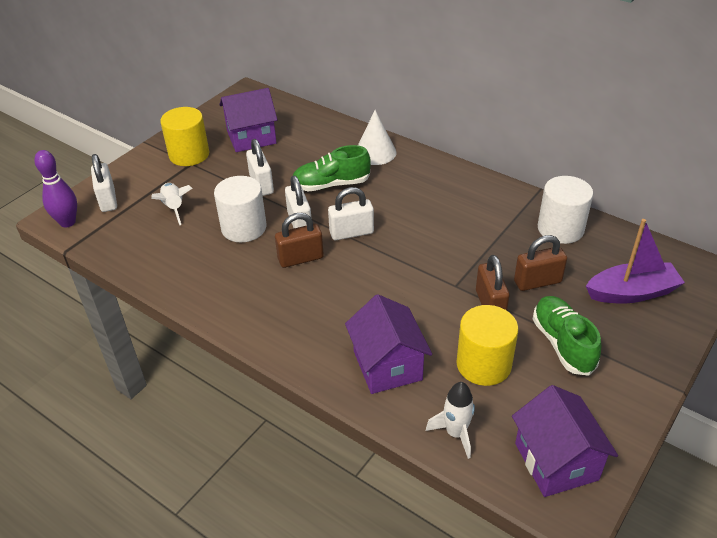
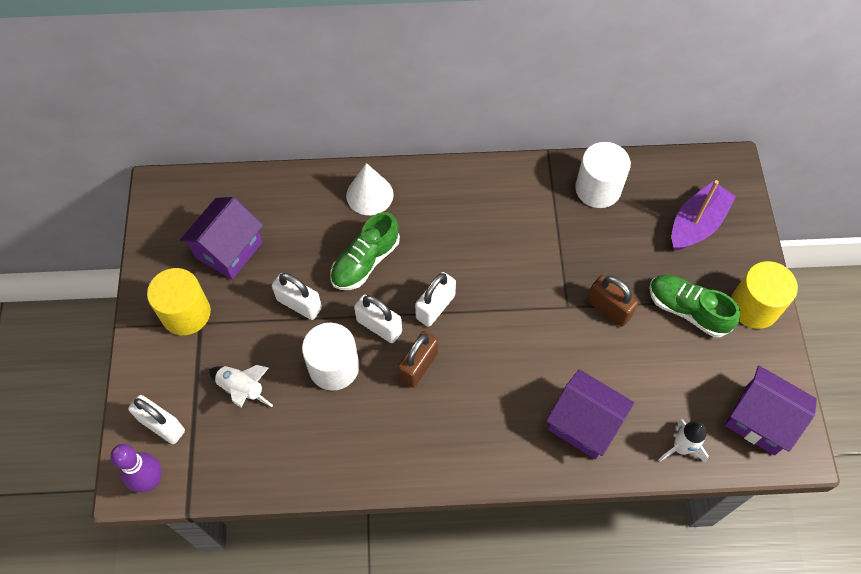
camera: 40 degrees left, 20 degrees up
yellow cylinder [456,305,518,386] -> yellow cylinder moved to [731,261,798,329]
brown padlock [514,235,567,291] -> none

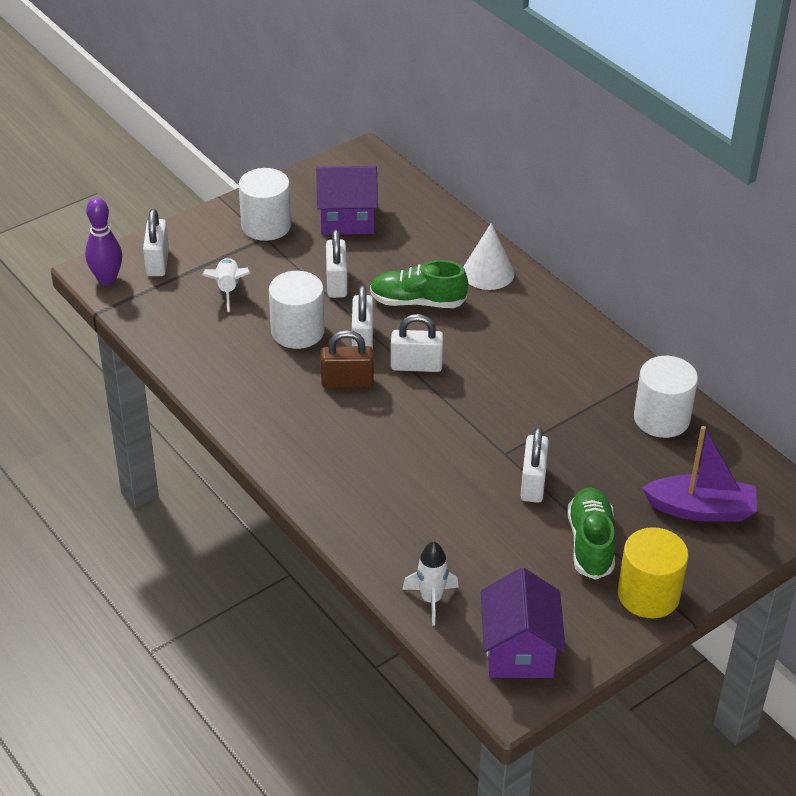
camera: 55 degrees right, 20 degrees down
yellow cylinder [147,268,211,335] -> white cylinder [238,168,291,241]
purple house [546,369,634,459] -> none
brown padlock [587,275,638,327] -> white padlock [520,427,549,503]

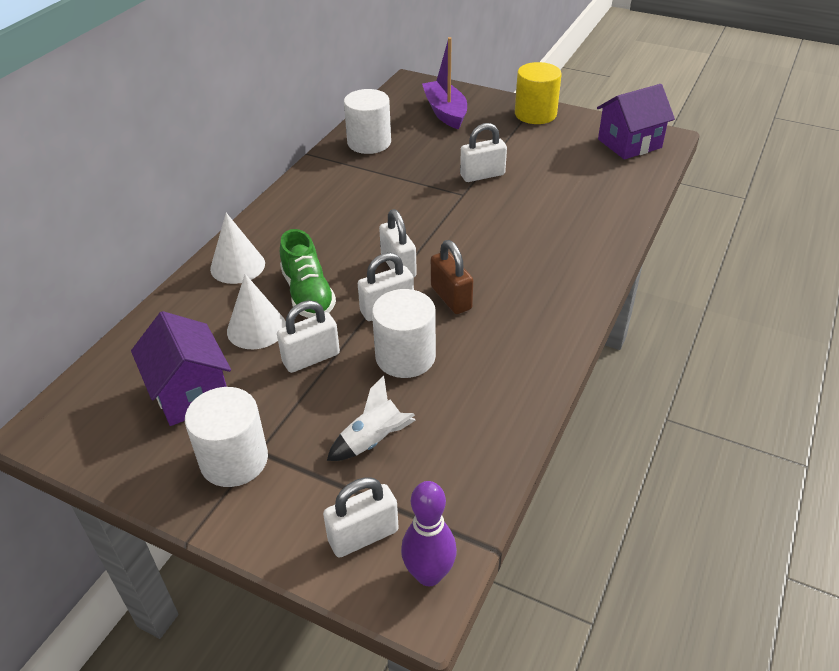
camera: 115 degrees left, 0 degrees up
white rocket [402,541,459,626] -> none
green shoe [568,487,616,580] -> none
none -> white cone [227,274,286,349]

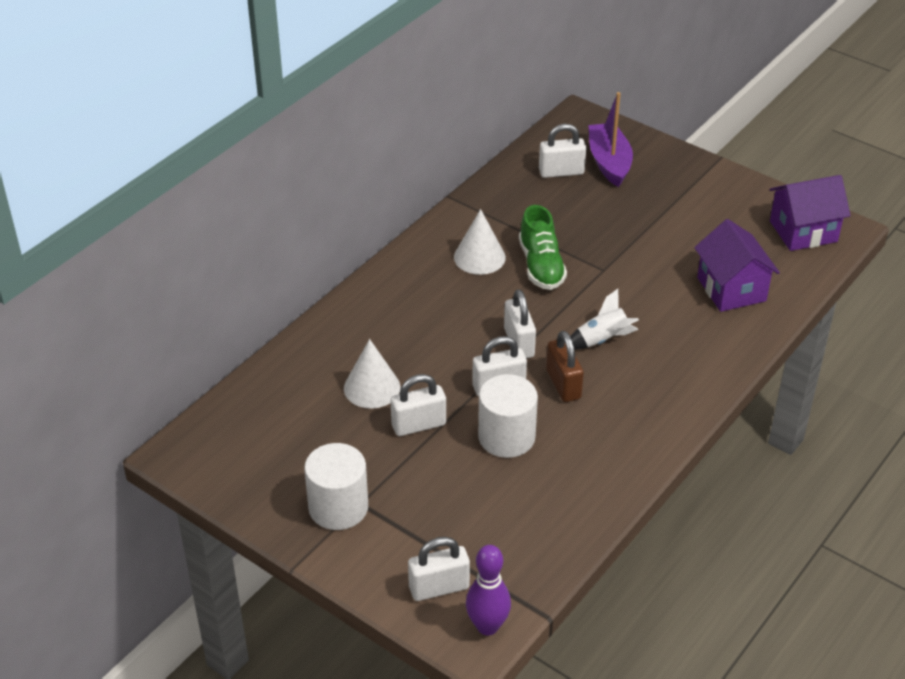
camera: 10 degrees right, 0 degrees up
purple house [131,311,231,426] -> purple house moved to [694,219,780,312]
white cone [210,213,265,284] -> white cone moved to [454,209,506,275]
green shoe [280,229,336,318] -> green shoe moved to [519,205,567,290]
white rocket [327,376,416,461] -> white rocket moved to [570,289,639,350]
white cylinder [344,89,391,154] -> none
white padlock [460,123,507,182] -> white padlock moved to [539,124,586,178]
yellow cylinder [515,62,562,124] -> none

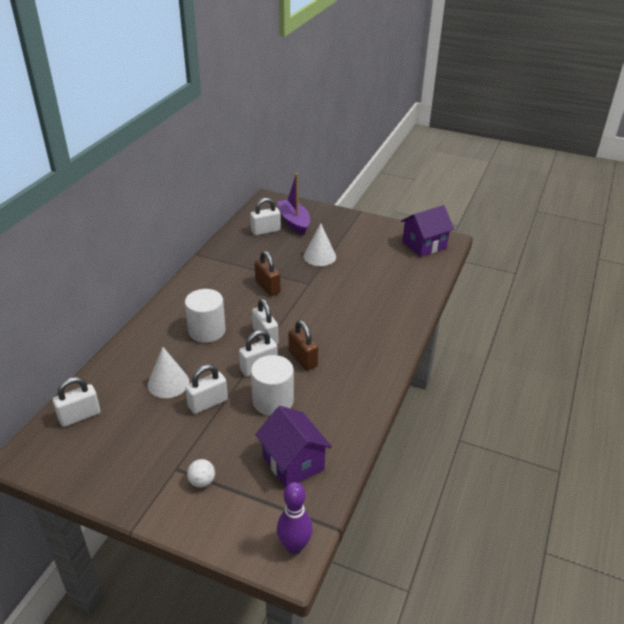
camera: 15 degrees left, 5 degrees down
white cylinder [304,443,368,530] -> white cylinder moved to [185,289,226,343]
white padlock [408,537,470,601] -> white padlock moved to [53,377,101,427]
white cone [454,209,506,275] -> white cone moved to [304,223,336,266]
green shoe [519,205,567,290] -> brown padlock [255,251,281,296]
white rocket [570,289,639,350] -> none
purple house [694,219,780,312] -> purple house moved to [255,406,332,487]
none -> white ball [187,459,215,488]

